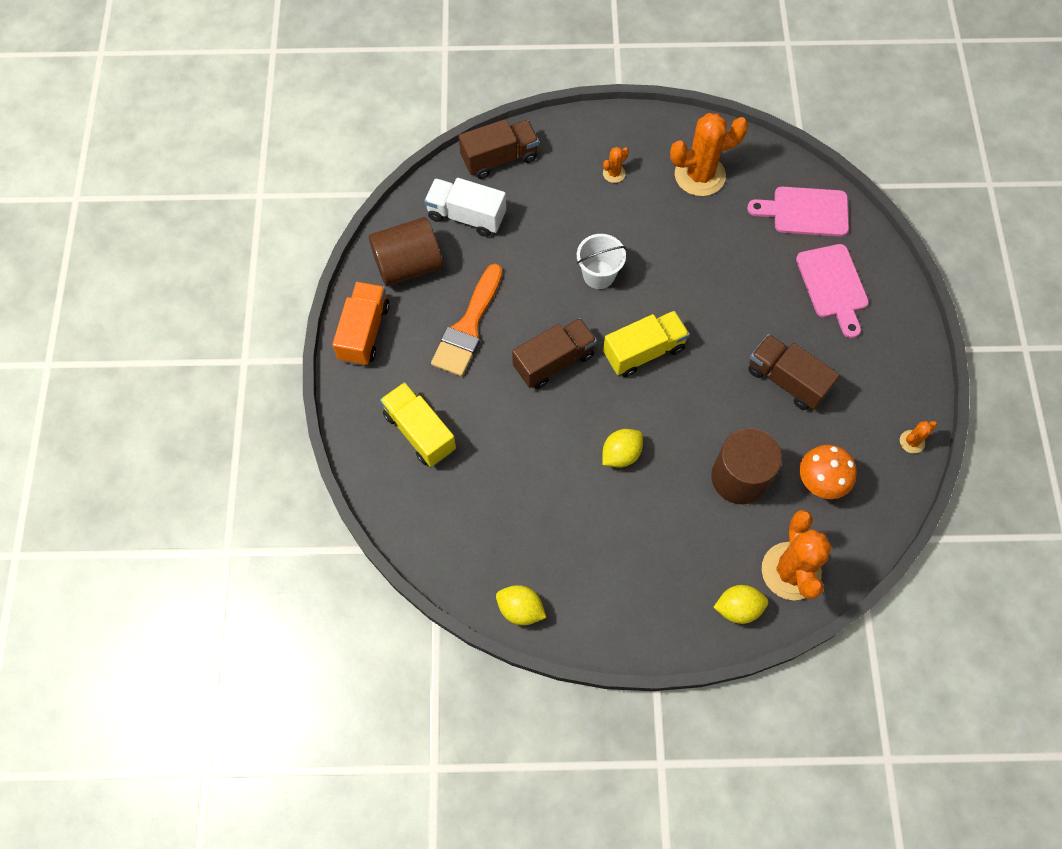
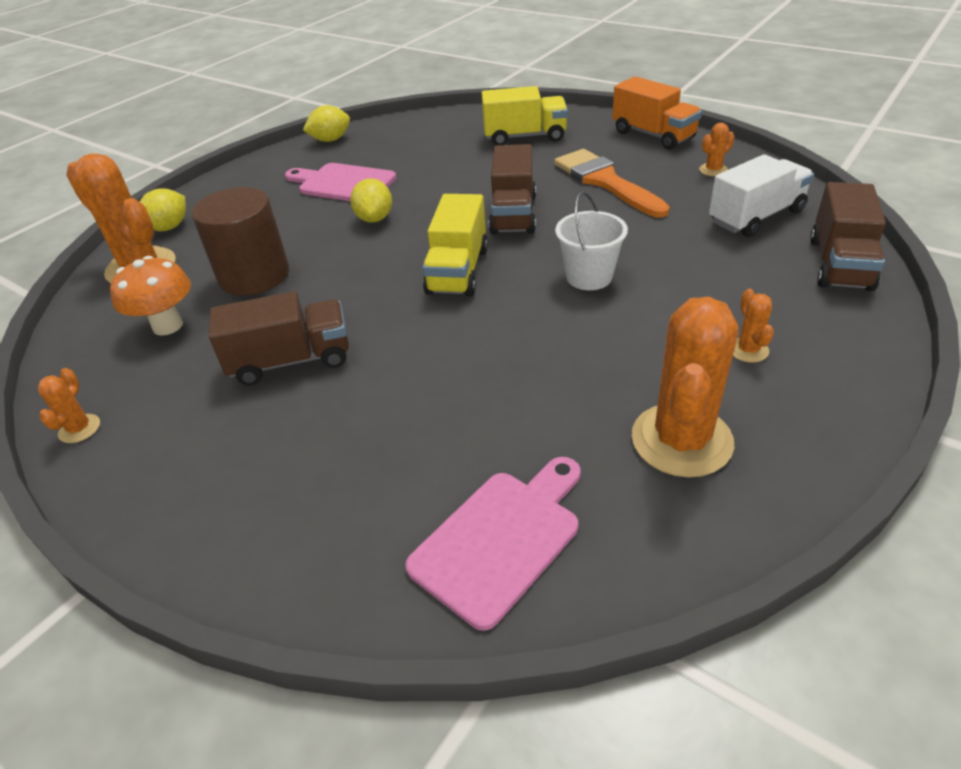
camera: 130 degrees right, 25 degrees down
brown cylinder [369,217,443,286] -> orange cactus [699,123,735,176]
pink cutting board [796,244,869,338] -> pink cutting board moved to [285,163,396,201]

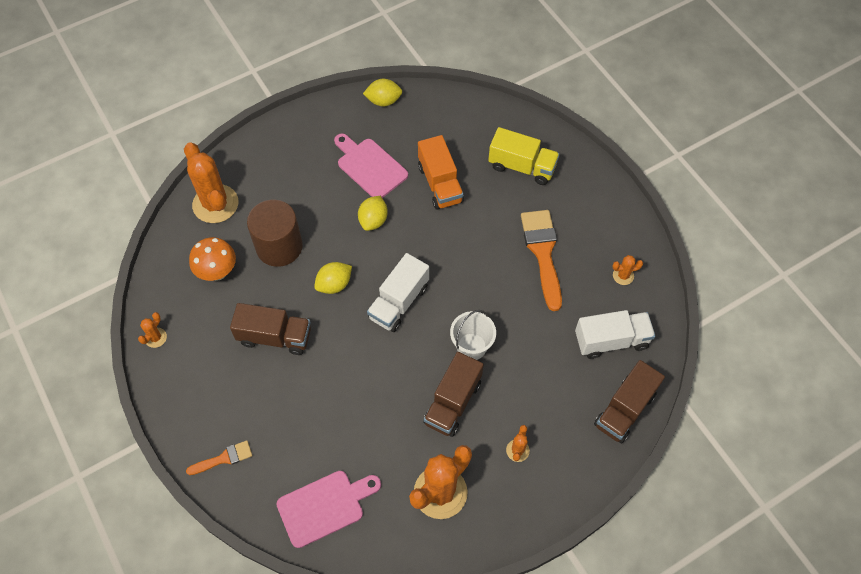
camera: 20 degrees right, 20 degrees up
yellow lemon [140,188,186,231] -> yellow lemon moved to [314,262,352,294]
yellow truck [422,194,488,297] -> white truck [367,253,429,332]
brown truck [489,144,536,235] -> brown truck moved to [423,352,484,437]
orange truck [612,76,702,150] -> orange truck moved to [418,135,464,210]
none -> orange brush [186,440,252,475]

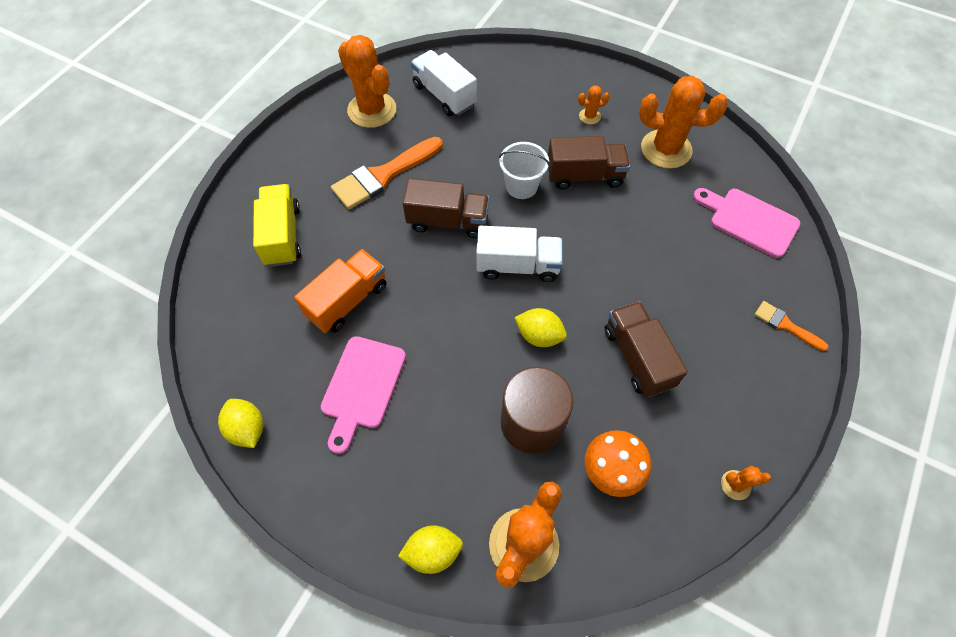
camera: 120 degrees left, 0 degrees up
yellow lemon [358,196,388,231] -> yellow lemon moved to [398,525,463,574]
brown truck [594,360,665,443] -> brown truck moved to [403,178,489,238]
orange cactus [612,255,643,285] -> orange cactus [338,35,396,128], size x2.25

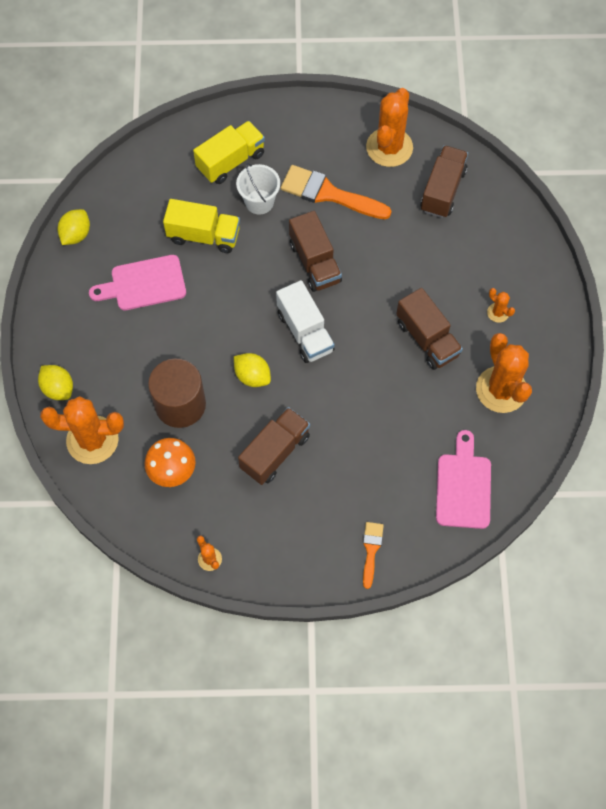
camera: 60 degrees right, 5 degrees up
orange truck [294,249,387,333] -> yellow truck [163,199,240,253]
white truck [411,50,477,116] -> brown truck [420,145,468,218]
white bucket [499,142,550,199] -> white bucket moved to [236,163,280,215]
yellow lemon [515,308,567,347] -> yellow lemon turned 45 degrees counterclockwise [234,353,271,387]

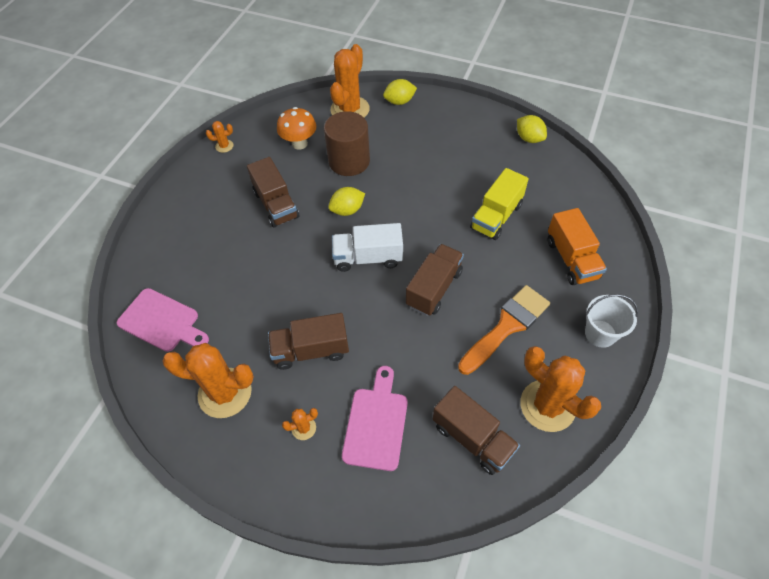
camera: 115 degrees right, 10 degrees down
pink cutting board [89,255,186,310] -> pink cutting board moved to [342,366,408,471]
yellow truck [193,121,265,184] -> orange truck [548,208,607,285]
white bucket [236,163,280,215] -> white bucket moved to [585,294,638,348]
brown truck [289,211,342,292] -> brown truck turned 120 degrees clockwise [406,244,464,316]
orange brush [363,522,384,589] -> none

